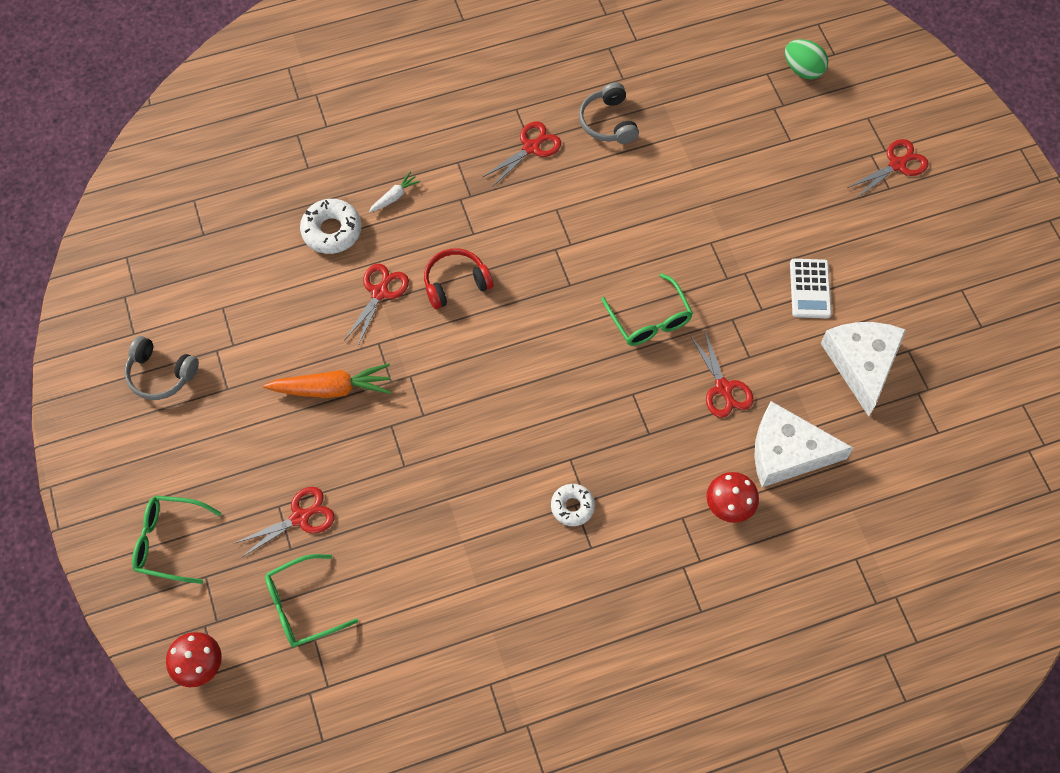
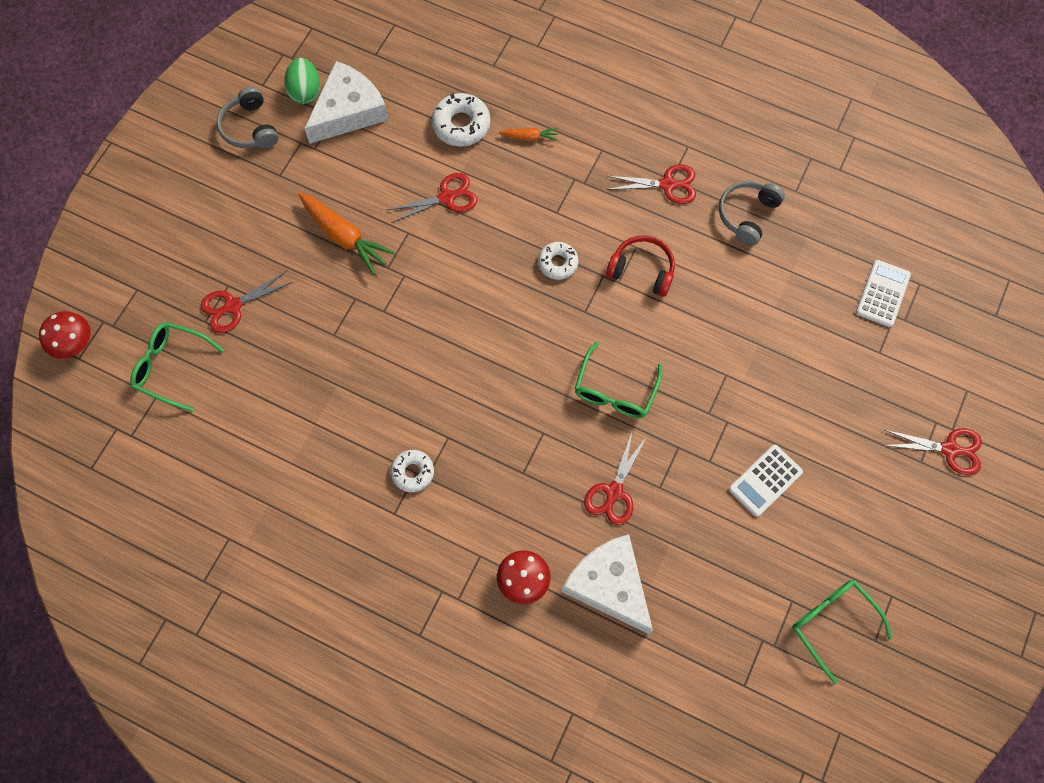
camera: 45 degrees right, 5 degrees up
green glasses [132,495,221,584] -> green glasses moved to [792,580,892,684]
red scissors [235,487,335,558] -> red scissors turned 135 degrees clockwise [201,271,293,333]
white carrot [369,172,421,212] -> orange carrot [499,127,559,141]
red headphones [424,248,493,309] -> red headphones moved to [606,235,675,297]
green egg [785,39,828,79] -> green egg moved to [284,58,320,104]
white cheese [821,322,906,416] -> white cheese moved to [304,61,389,144]
none -> white donut [538,242,579,280]
none -> white calculator [856,260,911,327]

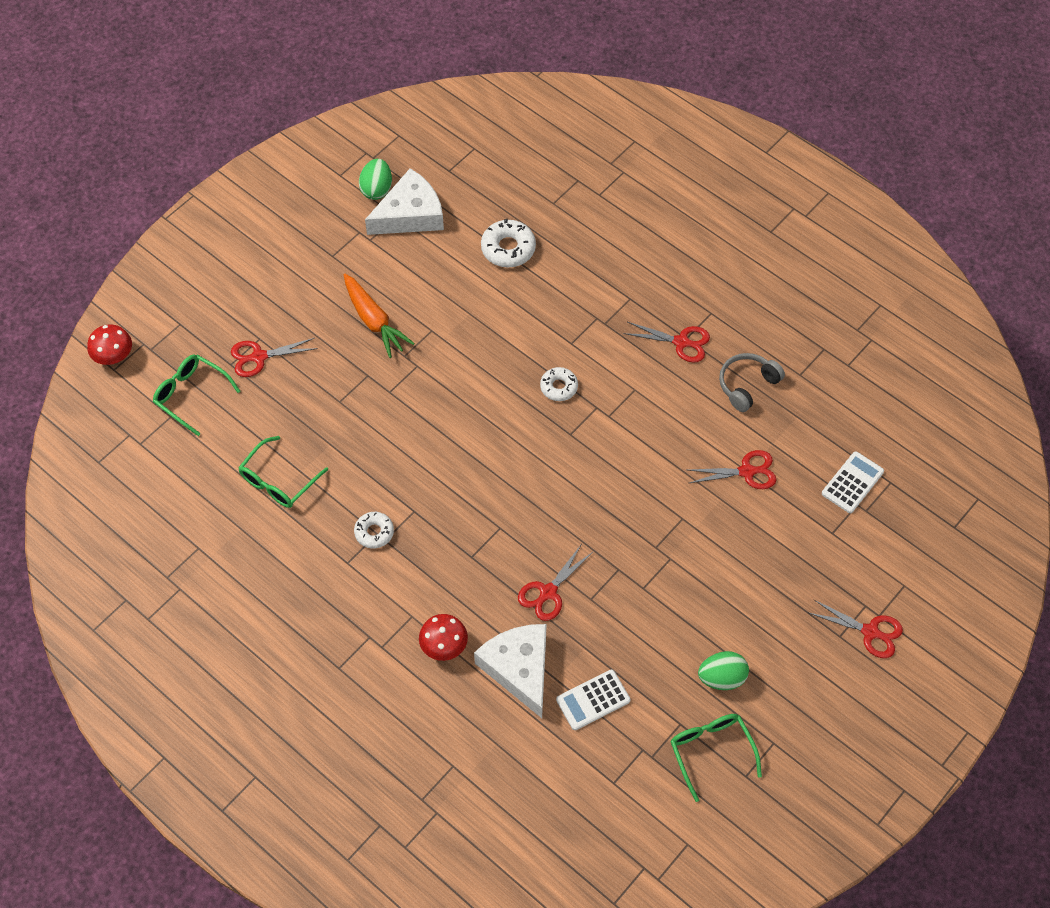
camera: 15 degrees right, 10 degrees down
grey headphones [217,86,279,148] -> none
red scissors [387,173,477,223] -> red scissors moved to [689,450,777,489]
orange carrot [499,127,559,141] -> none
green glasses [575,342,662,418] -> green glasses moved to [238,436,328,508]
red headphones [606,235,675,297] -> none
white calculator [729,445,803,517] -> white calculator moved to [556,670,630,730]
none -> green egg [698,651,749,690]

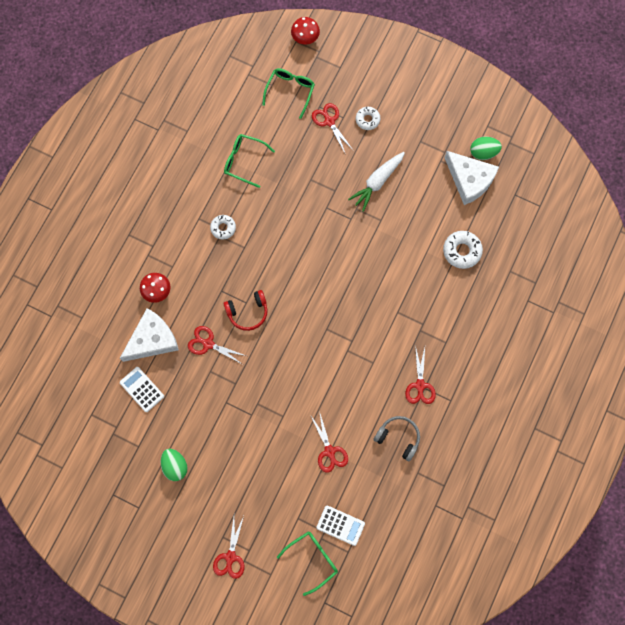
camera: 75 degrees right, 15 degrees up
orange carrot [344,274,415,358] -> white carrot [348,152,405,212]
white donut [540,367,578,401] -> white donut moved to [356,107,380,130]
green glasses [670,714,762,802] -> green glasses moved to [277,532,338,596]
none -> red headphones [224,290,267,331]

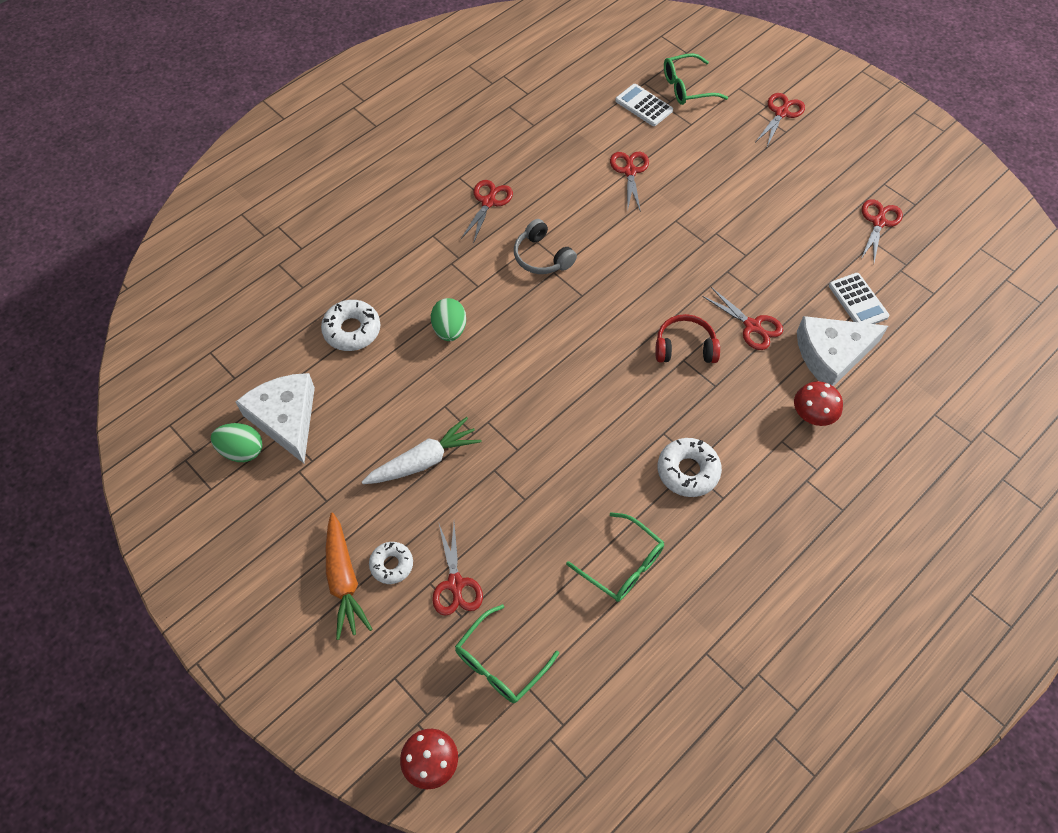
camera: 160 degrees left, 15 degrees down
green egg [161,449,188,481] -> green egg moved to [431,298,466,341]
white donut [210,215,236,240] -> white donut [658,438,722,497], size x1.52
grey headphones [374,416,420,462] -> grey headphones moved to [514,219,577,274]
none -> orange carrot [326,513,373,640]
none -> red scissors [861,199,903,262]

